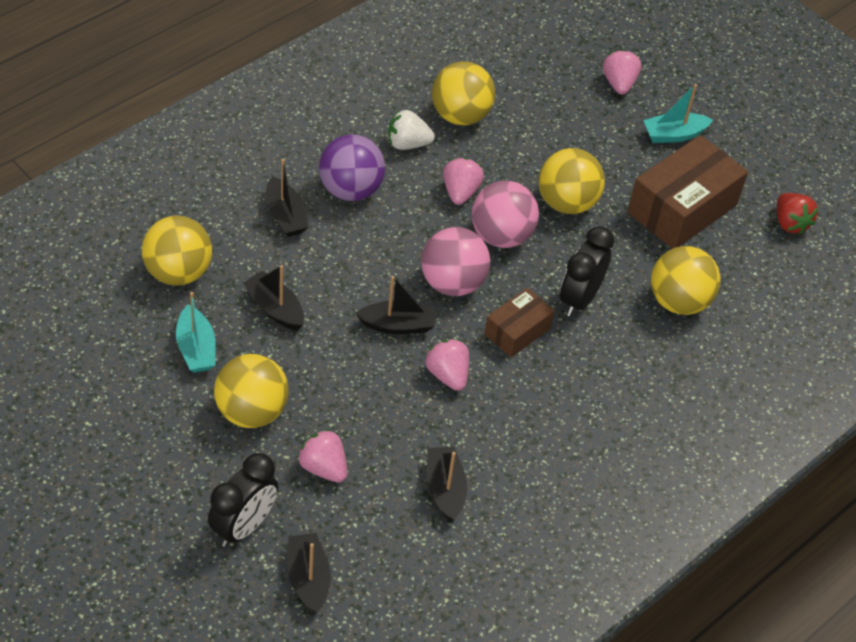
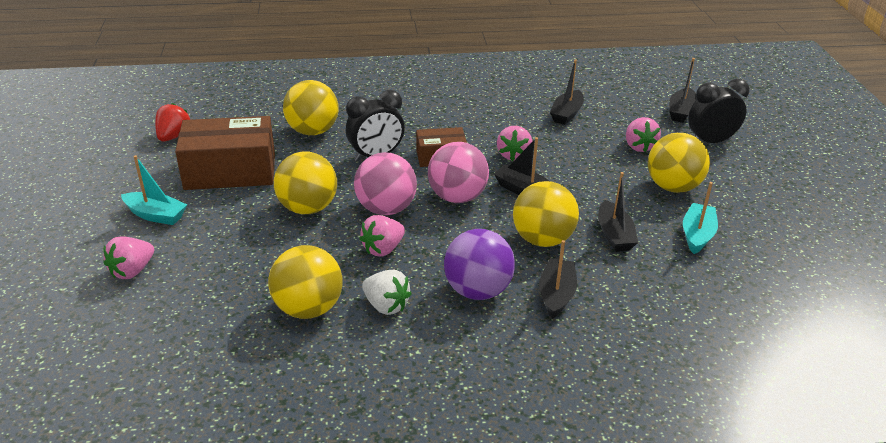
camera: 140 degrees left, 15 degrees down
yellow ball [142,216,212,286] -> yellow ball moved to [513,181,579,247]

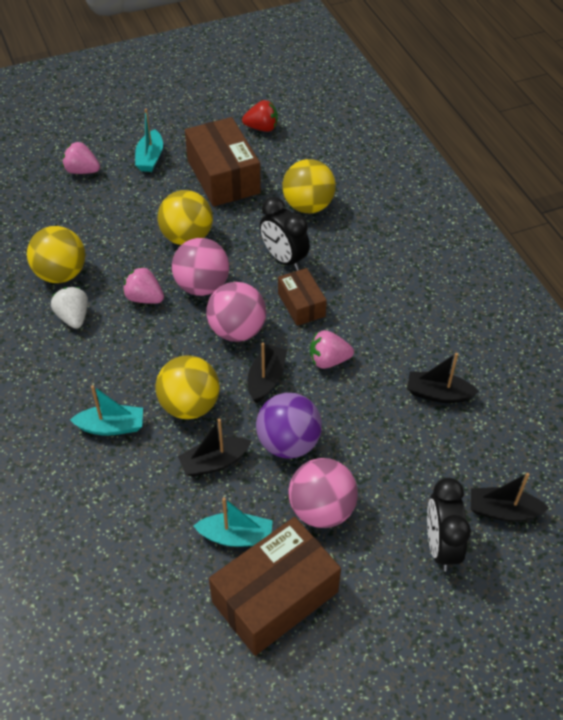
camera: 75 degrees right, 15 degrees up
white strawberry [362,270,412,315] -> white strawberry turned 135 degrees clockwise [51,287,88,329]
purple ball [444,229,515,300] -> purple ball moved to [256,393,322,458]
black boat [539,240,577,319] -> turquoise boat [70,385,143,436]
pink strawberry [626,117,661,152] -> none
yellow ball [648,133,710,193] -> pink ball [289,458,358,528]
black clock [688,79,750,143] -> black clock turned 150 degrees counterclockwise [427,478,471,571]
none -> brown box [209,517,341,656]

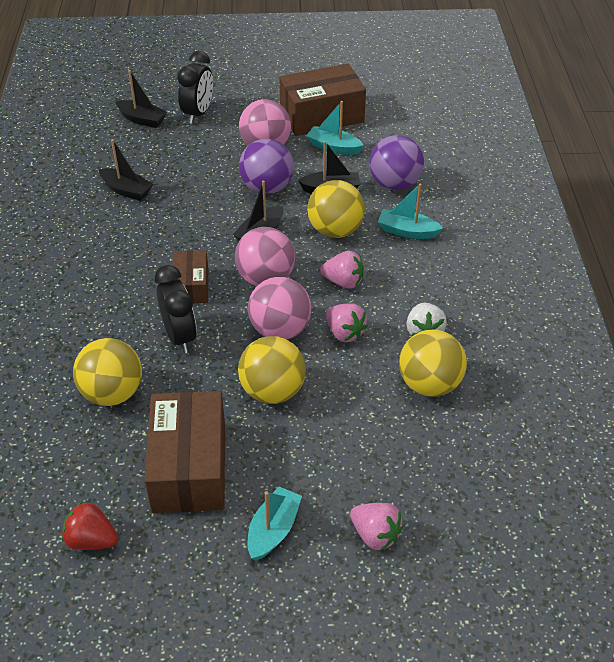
camera: 160 degrees left, 5 degrees down
pink strawberry [310,330,354,369] -> pink strawberry moved to [320,251,364,289]
none -> purple ball [370,135,424,191]

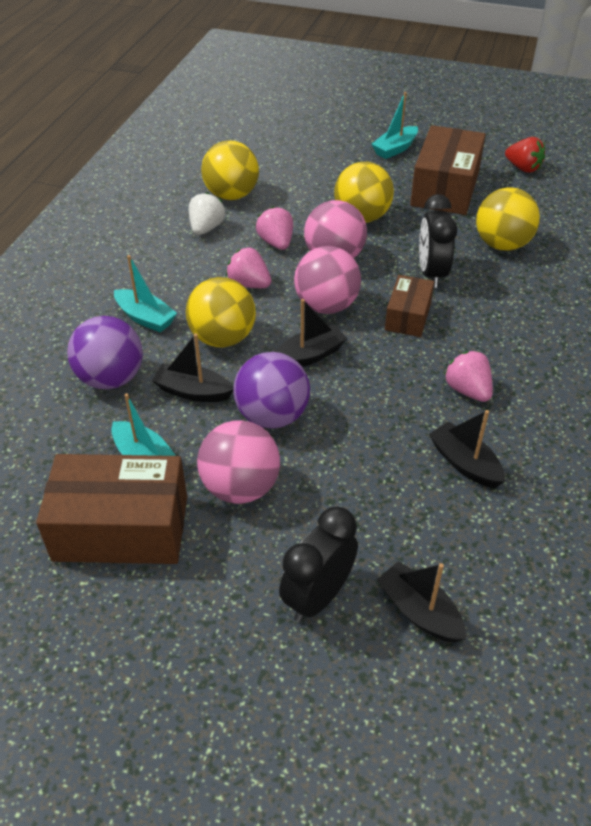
camera: 160 degrees left, 0 degrees up
pink strawberry [350,503,403,551] -> pink strawberry moved to [444,351,493,402]

